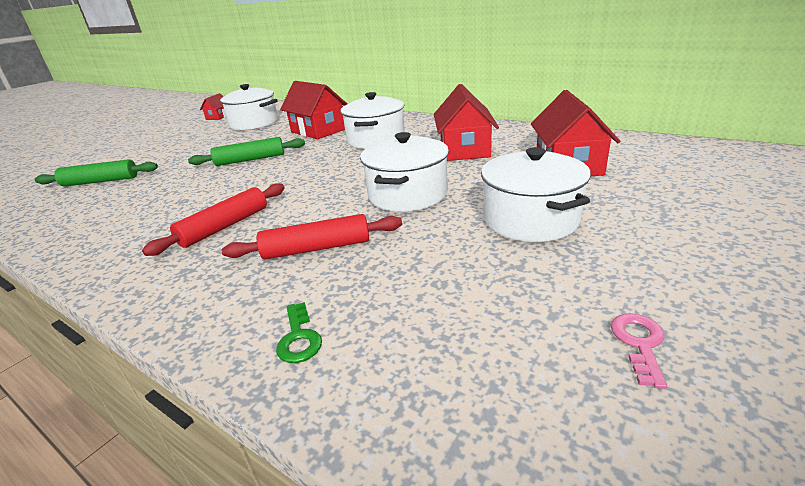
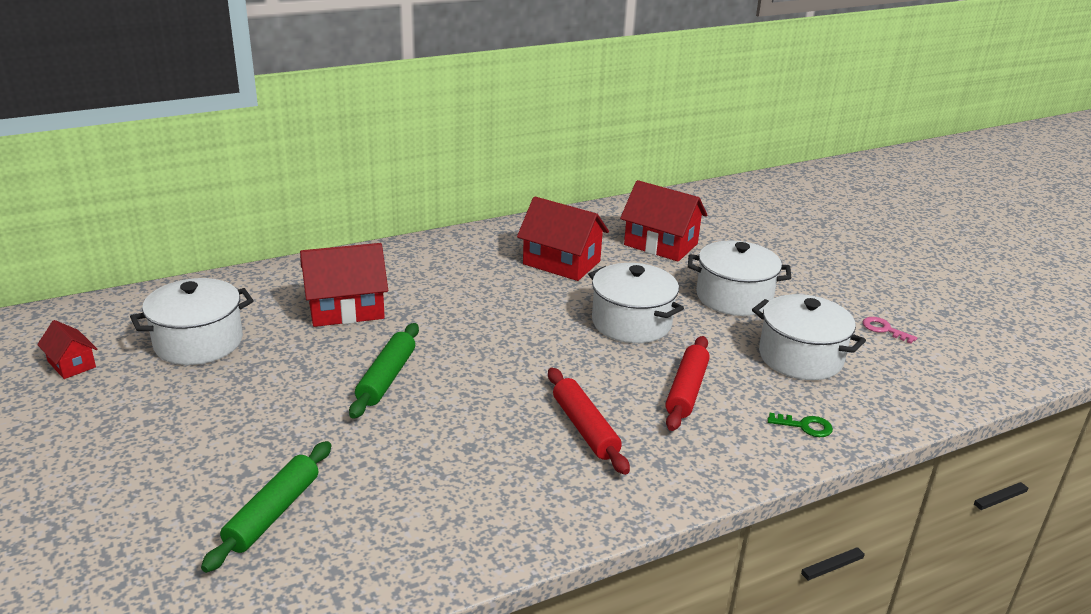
camera: 65 degrees left, 0 degrees up
white pot [341,92,405,149] -> white pot moved to [752,294,866,380]

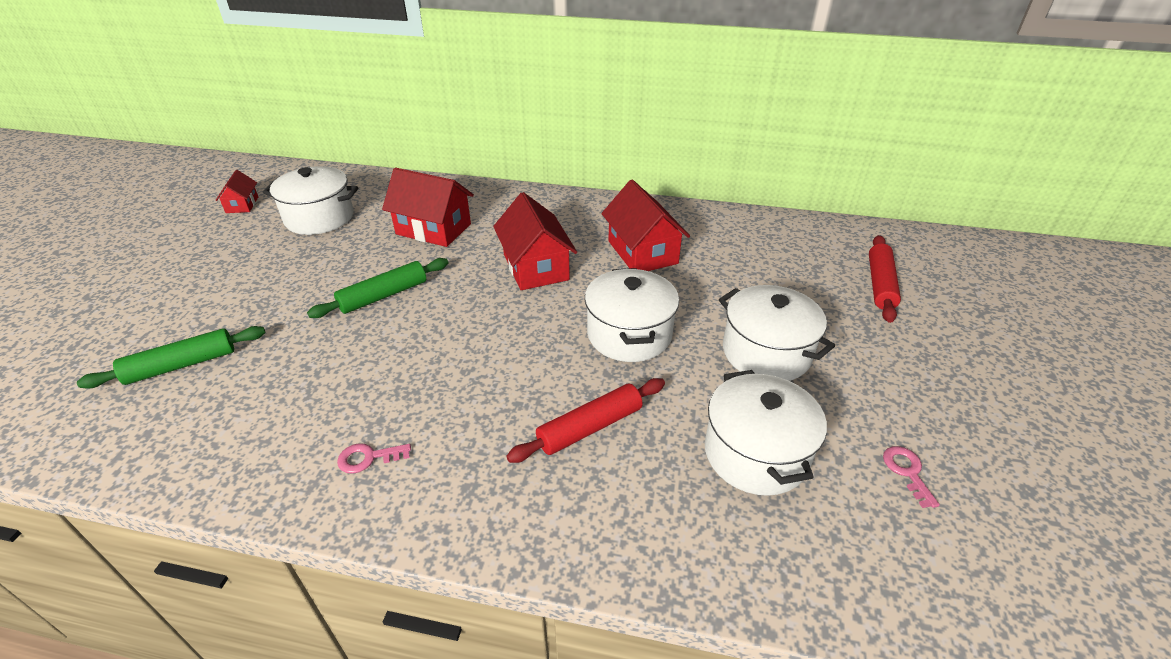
camera: 40 degrees right, 10 degrees up
red rolling pin [548,368,630,475] -> red rolling pin moved to [869,235,901,323]
red house [620,180,707,262] -> red house moved to [493,192,577,290]
green key [768,413,833,437] -> none
none -> pink key [337,443,411,474]

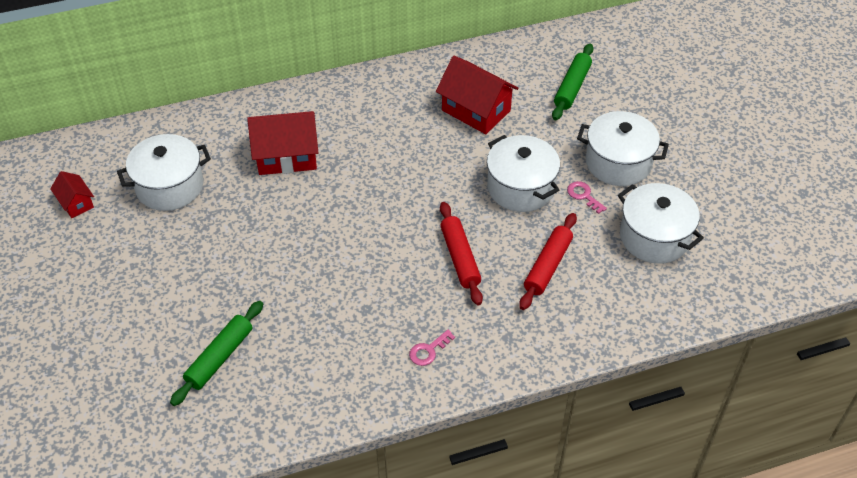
camera: 30 degrees left, 10 degrees up
green rolling pin [307,258,448,318] -> green rolling pin moved to [552,44,593,120]
red house [493,192,577,290] -> none
red rolling pin [869,235,901,323] -> red rolling pin moved to [440,202,483,305]
pink key [883,446,940,508] -> pink key moved to [567,181,607,214]

